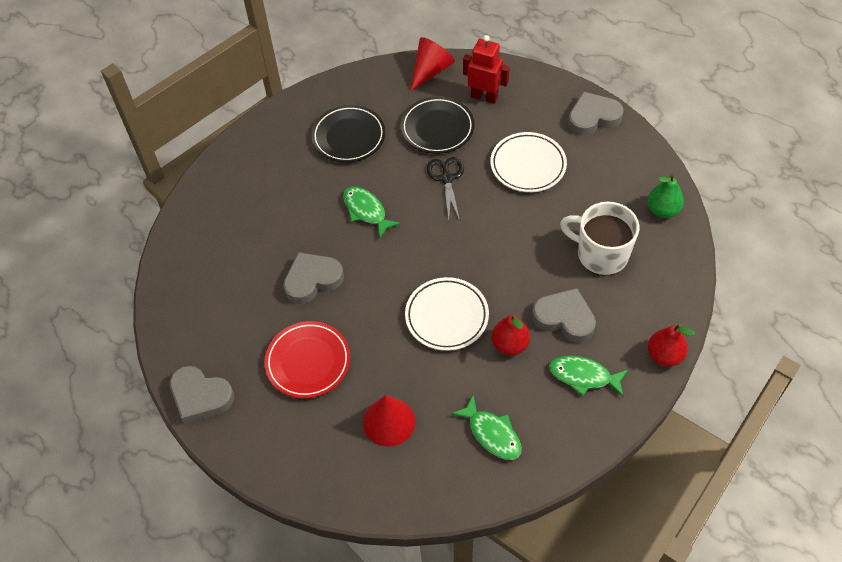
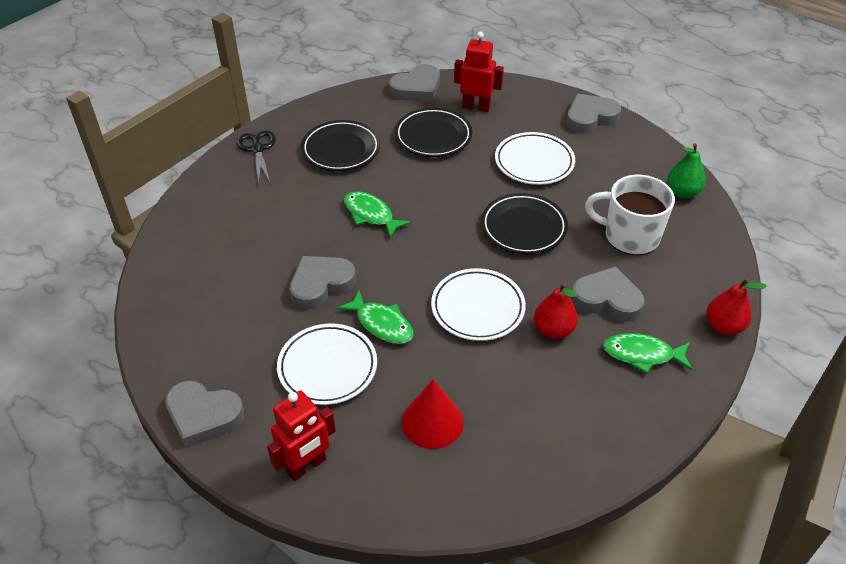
camera: 10 degrees left, 10 degrees down
red plate [264,321,350,398] -> white plate [277,323,377,405]
red cone [410,37,455,92] -> grey heart [389,64,440,102]
black scissors [427,157,464,221] -> black scissors moved to [237,130,276,185]
green fish [451,395,522,460] -> green fish moved to [337,290,413,344]
none -> red robot [267,390,336,481]
none -> black plate [481,193,568,254]

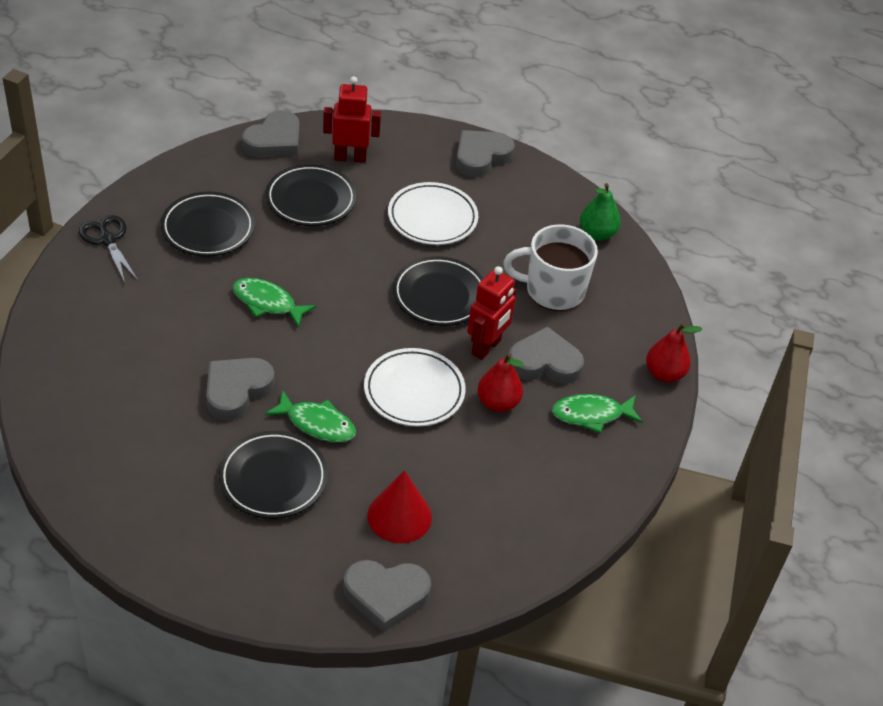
camera: 20 degrees left, 0 degrees up
grey heart [165,381,245,448] -> grey heart moved to [343,560,431,632]
red robot [267,390,336,481] -> red robot moved to [467,266,517,360]
white plate [277,323,377,405] -> black plate [219,431,328,519]

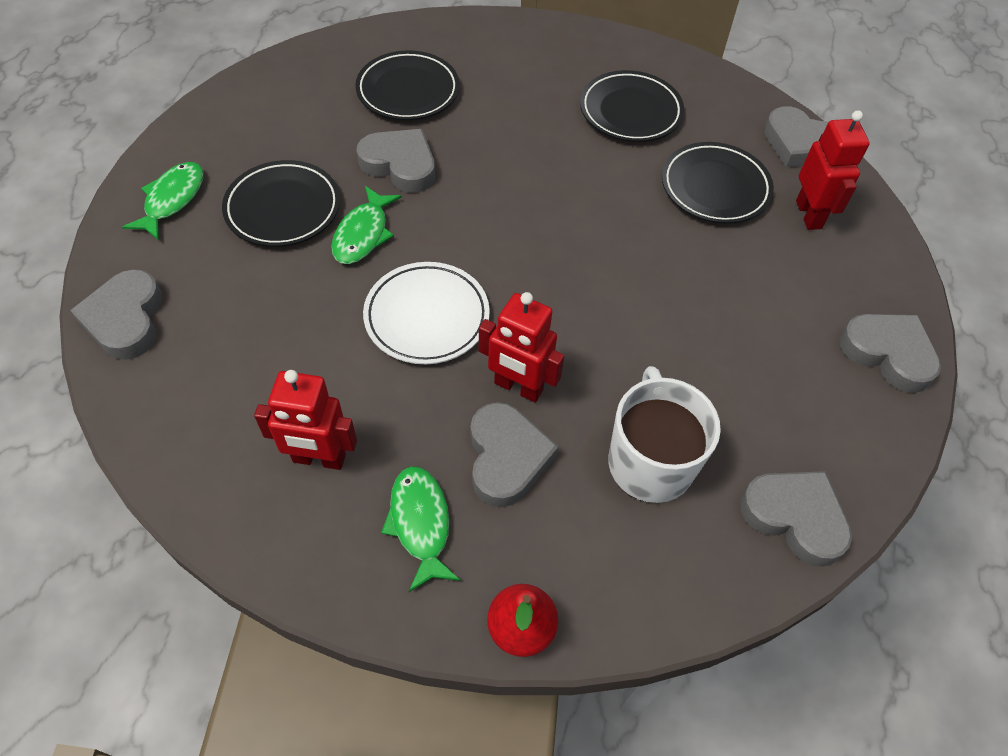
camera: 85 degrees right, 10 degrees up
black scissors [79,215,138,283] -> none
green fish [233,278,316,328] -> green fish moved to [122,162,204,240]
red cone [367,470,432,543] -> none
white plate [388,182,478,245] -> none
black plate [393,256,484,326] -> black plate moved to [355,50,459,120]
red pear [477,353,524,412] -> none
green pear [580,183,621,241] -> grey heart [740,471,852,566]
none -> red robot [254,370,357,470]

